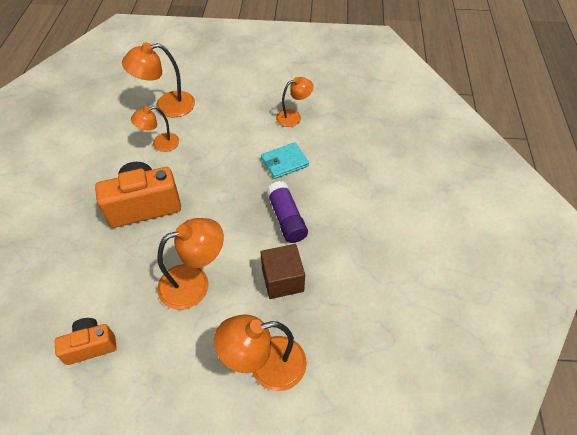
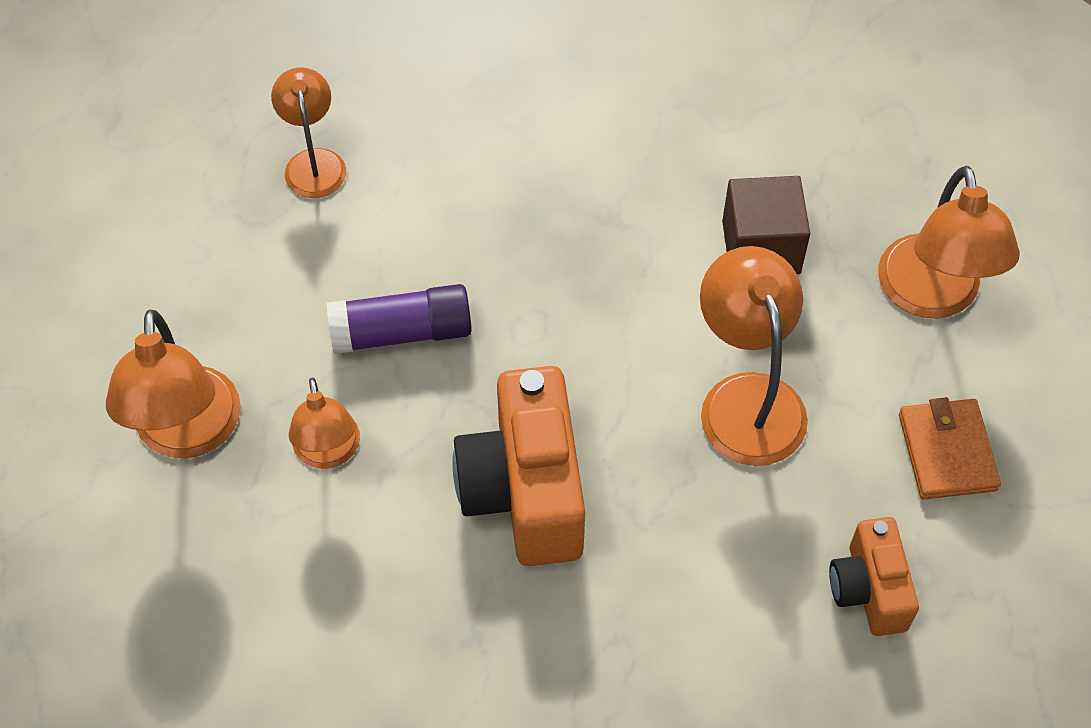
camera: 80 degrees left, 5 degrees up
turquoise wallet [261,142,309,179] -> none
purple glue stick [266,181,308,243] -> purple glue stick moved to [327,284,472,354]
none -> orange wallet [899,397,1001,499]

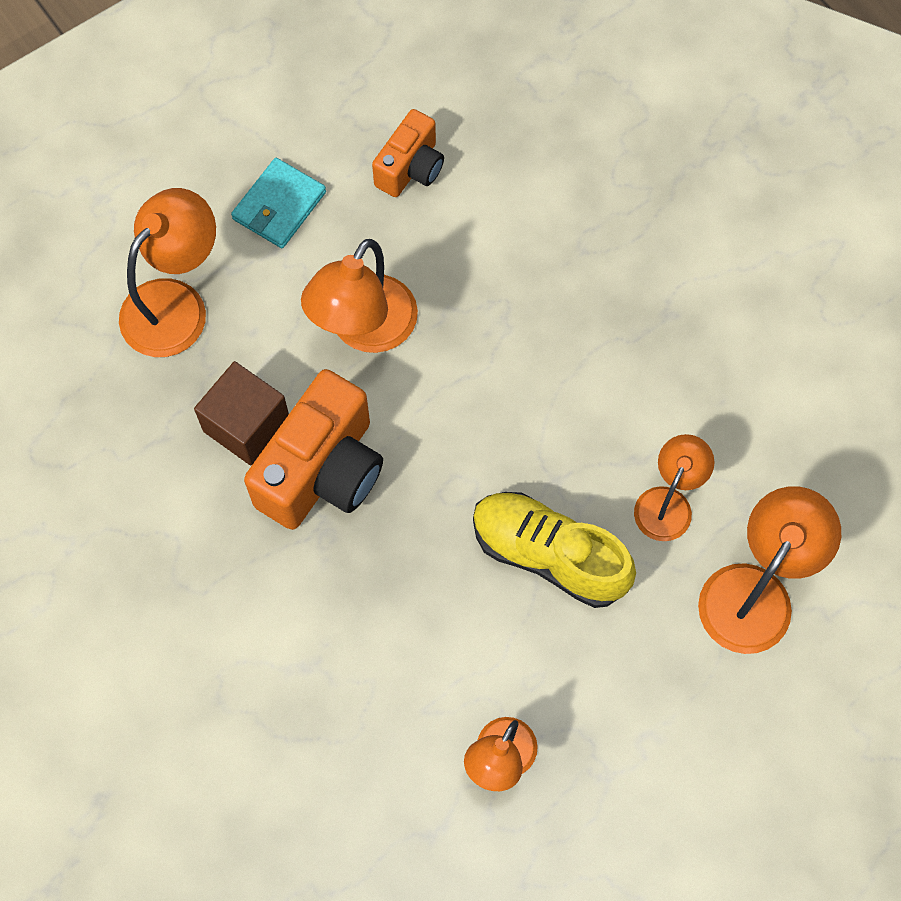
camera: 140 degrees left, 10 degrees up
purple glue stick [327,284,472,354] -> yellow shoe [473,492,636,608]
orange camera [453,366,585,566] -> orange camera moved to [244,369,383,530]
orange wallet [899,397,1001,499] -> turquoise wallet [231,158,326,248]

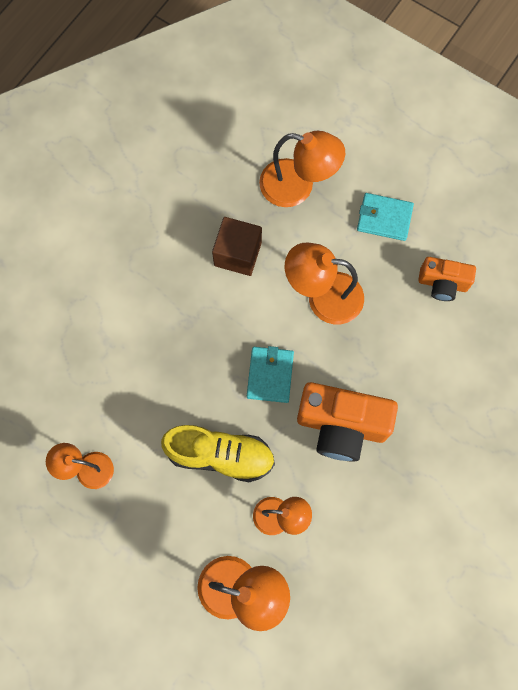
camera: 70 degrees right, 5 degrees up
orange camera [244,369,383,530] -> orange camera moved to [297,382,398,462]
yellow shoe [473,492,636,608] -> yellow shoe turned 90 degrees clockwise [161,425,275,482]
none -> turquoise wallet [247,346,294,403]

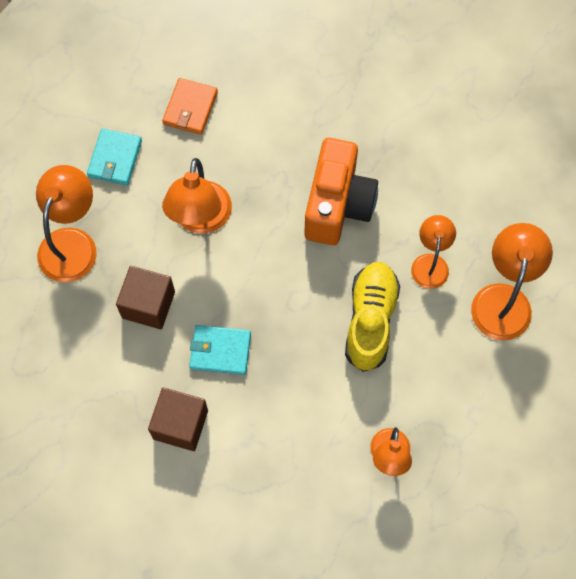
camera: 90 degrees left, 5 degrees down
turquoise wallet [247,346,294,403] -> turquoise wallet moved to [189,325,251,375]
orange camera [418,257,476,301] -> orange wallet [162,78,218,135]
none -> brown cube [148,387,208,451]

